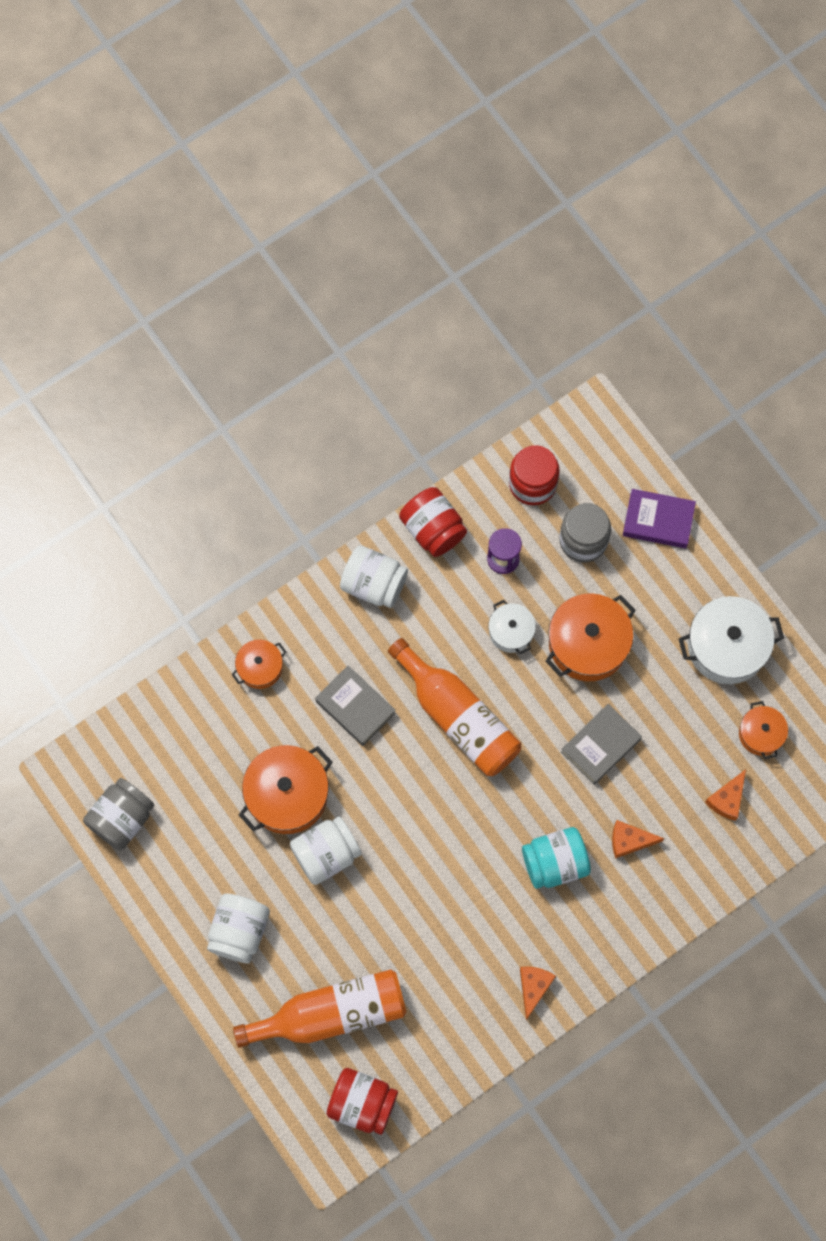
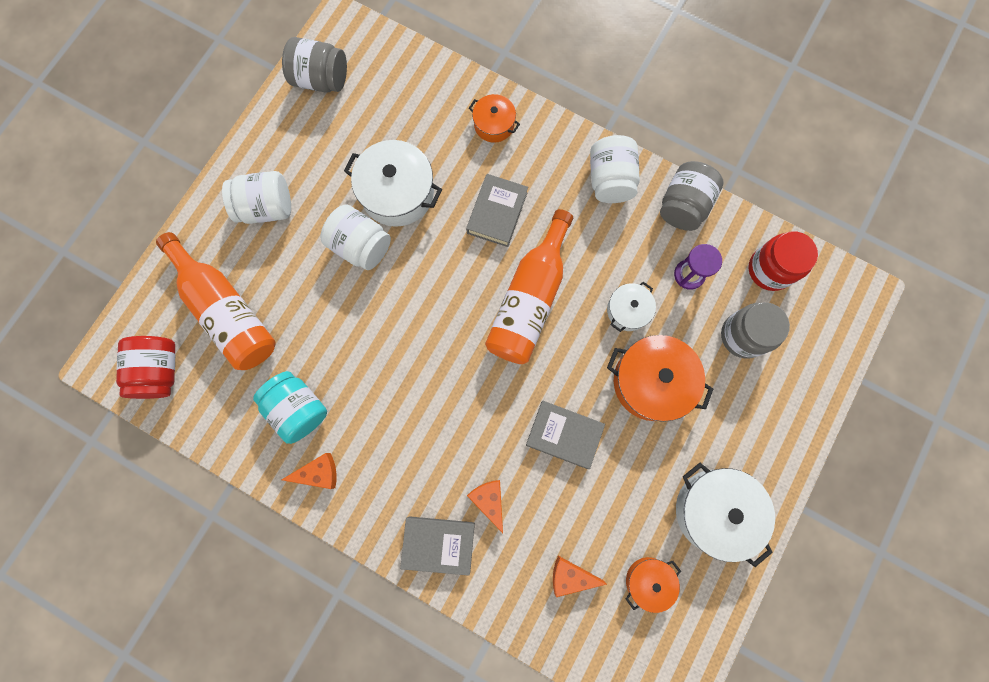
camera: 65 degrees right, 5 degrees up
orange pot [239,745,332,834] -> white pot [344,140,442,227]
red jar [399,487,467,557] -> grey jar [660,161,724,231]
turquoise jar [522,827,591,889] -> turquoise jar moved to [253,371,327,444]
purple book [623,489,696,548] -> none
none -> grey book [400,516,475,576]

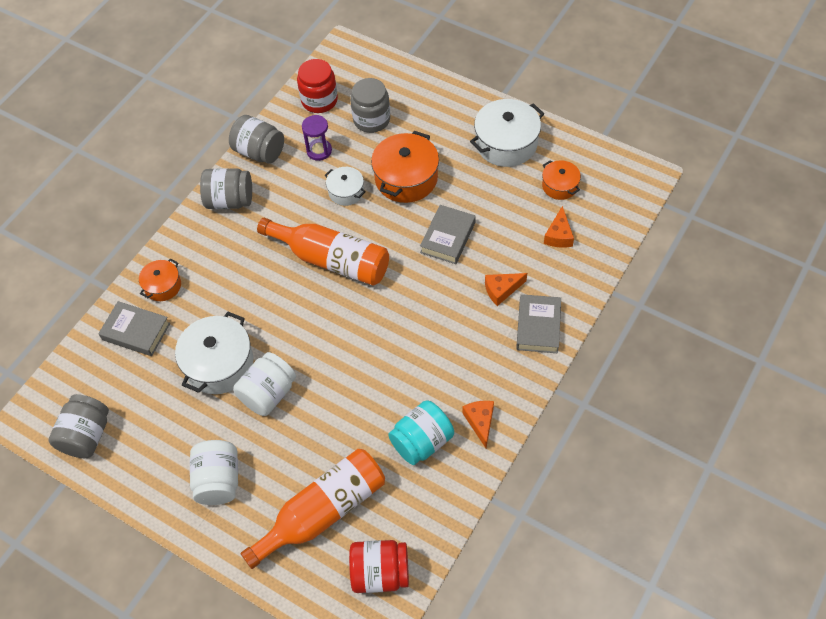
camera: 85 degrees left, 20 degrees down
grey book [466,174,528,247] -> grey book moved to [98,301,170,356]
white jar [590,135,640,203] -> grey jar [200,168,252,209]

